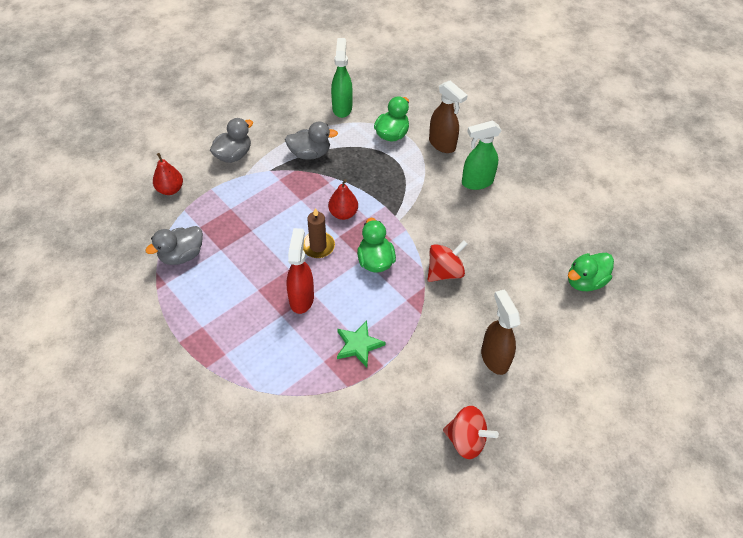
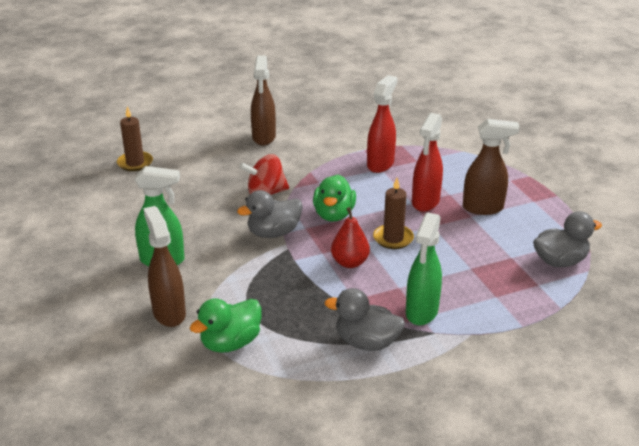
camera: 160 degrees left, 20 degrees down
red pear [153,153,183,195] -> none
grey duck [210,118,253,163] -> grey duck moved to [237,190,303,238]
green spray bottle [331,38,353,118] -> green spray bottle moved to [406,212,442,325]
green star [337,321,385,367] -> red spray bottle [367,75,397,173]
red spinning top [443,406,499,459] -> none
green duck [568,253,614,291] -> brown candle [117,106,153,171]
none -> brown spray bottle [463,119,520,215]

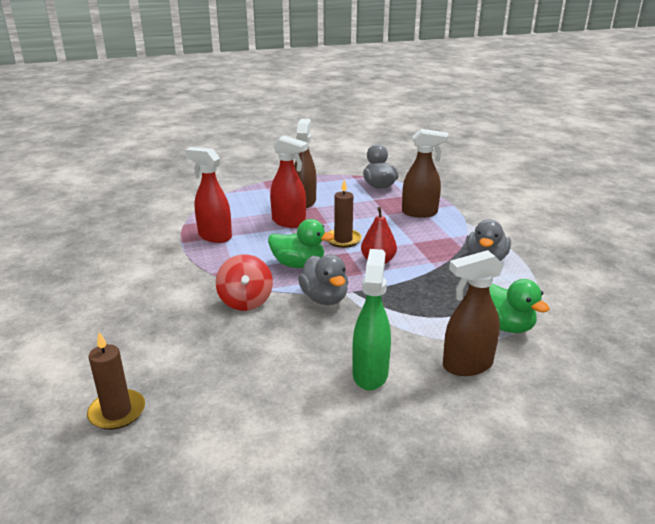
camera: 85 degrees left, 5 degrees down
brown spray bottle [251,56,276,145] -> brown spray bottle moved to [402,129,449,218]
green spray bottle [406,212,442,325] -> none

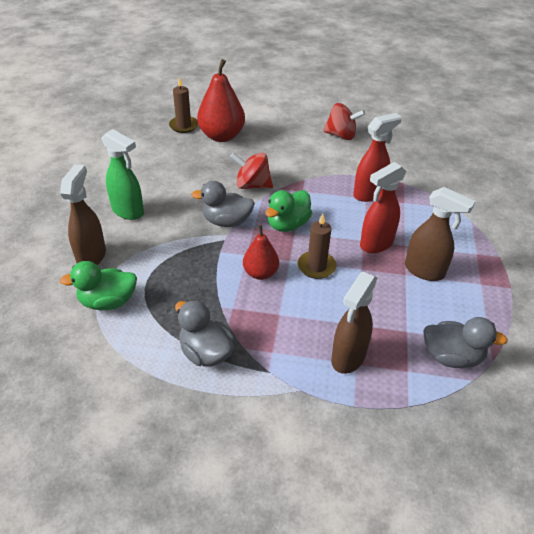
camera: 115 degrees right, 15 degrees up
none -> red pear [197,59,245,142]
none -> red spinning top [323,103,365,140]

